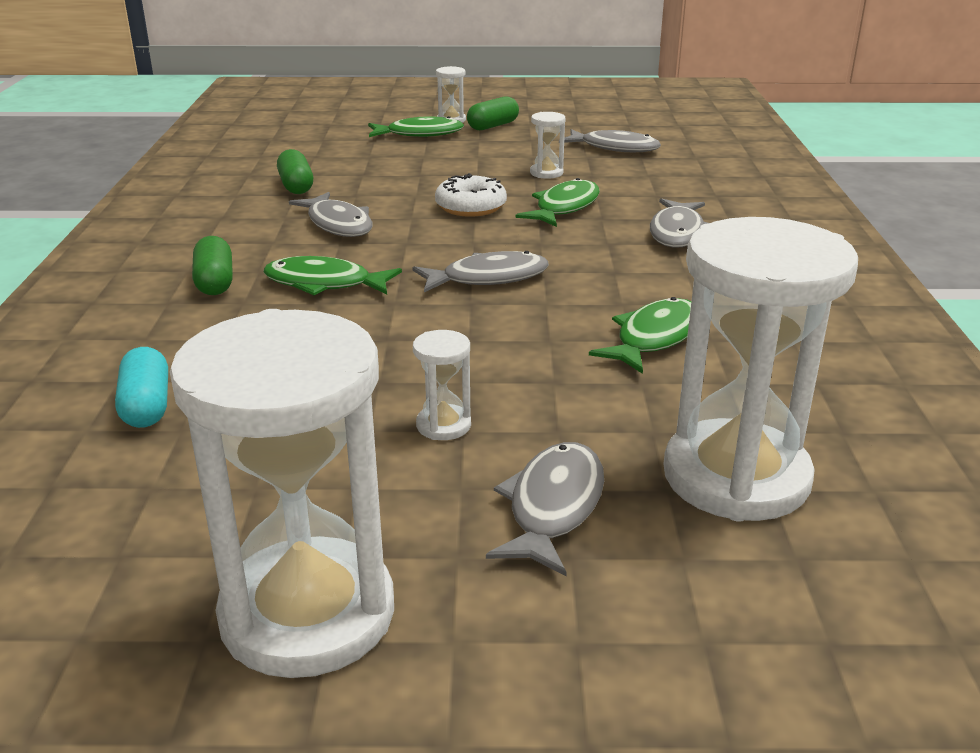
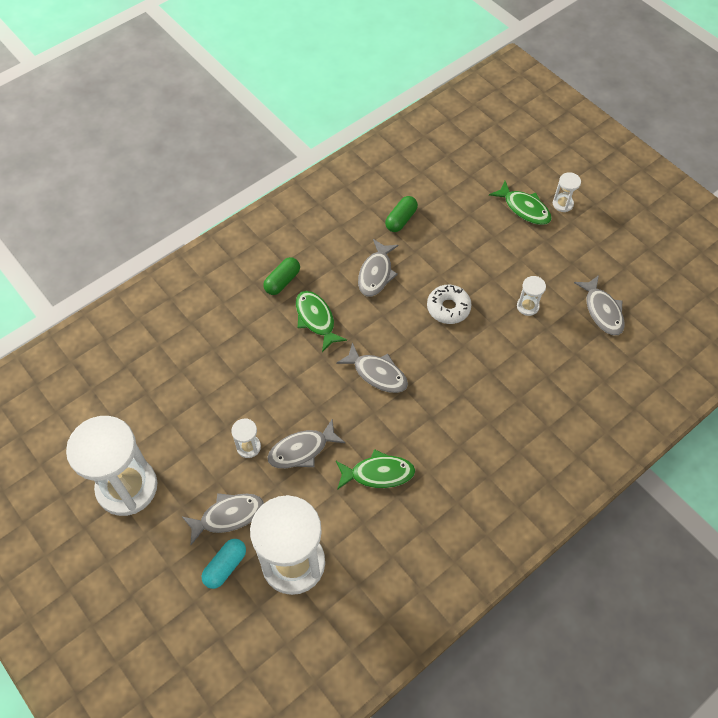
camera: 50 degrees right, 30 degrees up
turquoise capsule [115,347,168,428] -> turquoise capsule moved to [202,539,246,589]
green capsule [467,97,519,130] -> none
green fish [516,178,600,227] -> none
grey fish [650,198,708,247] -> grey fish moved to [268,418,345,468]

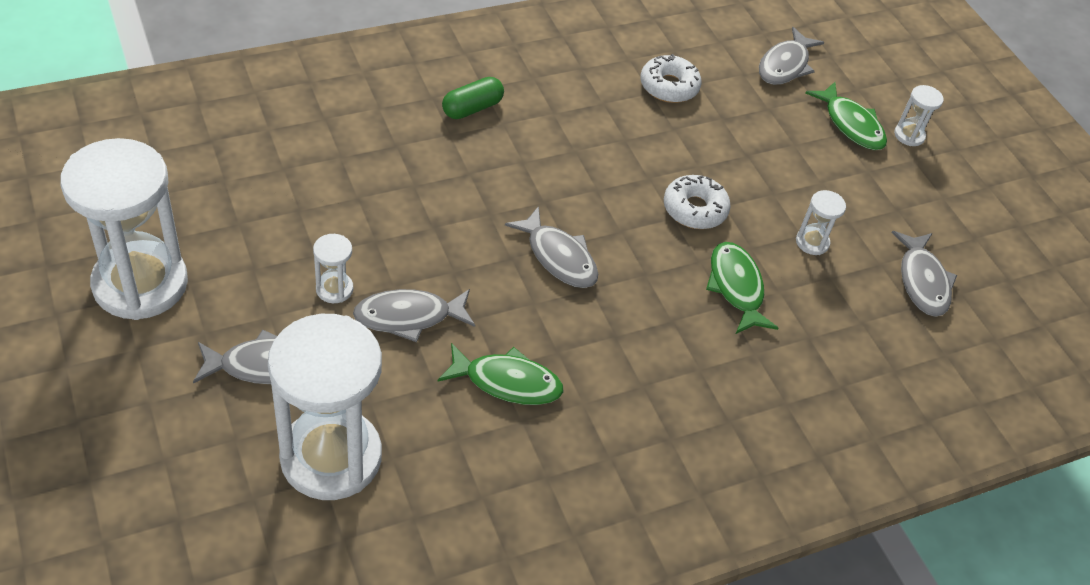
camera: 10 degrees right, 10 degrees down
turquoise capsule [202,539,246,589] -> none
green fish [296,291,347,352] -> green fish moved to [706,242,779,334]
grey fish [358,239,399,296] -> grey fish moved to [759,27,825,85]
green capsule [385,196,418,232] -> white donut [640,54,701,103]

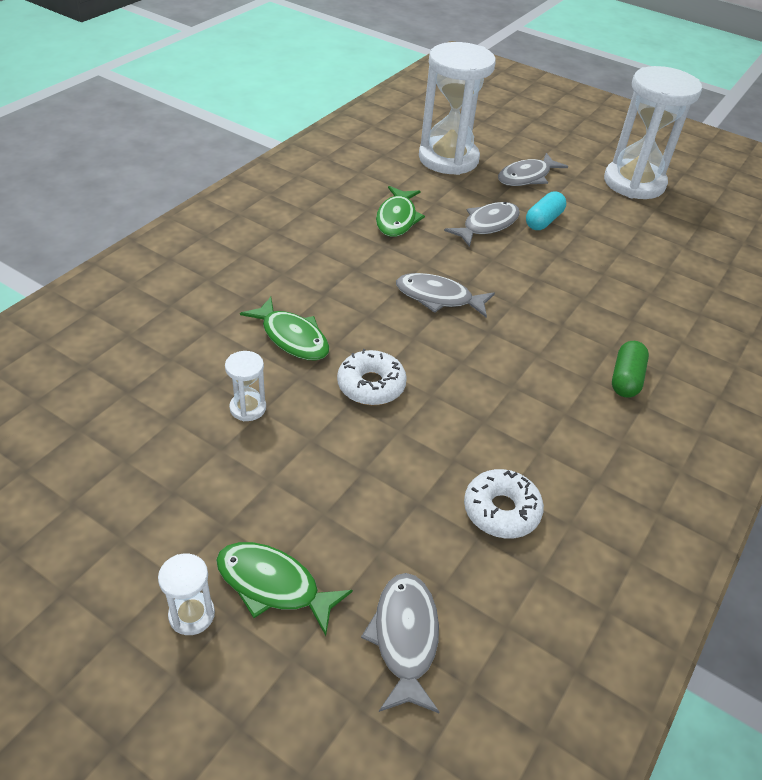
camera: 150 degrees right, 5 degrees down
white hourglass [313,234,353,303] -> turquoise capsule [526,191,566,230]
green fish [437,343,563,405] -> green fish turned 60 degrees counterclockwise [376,186,425,237]
grey fish [892,231,957,317] -> none

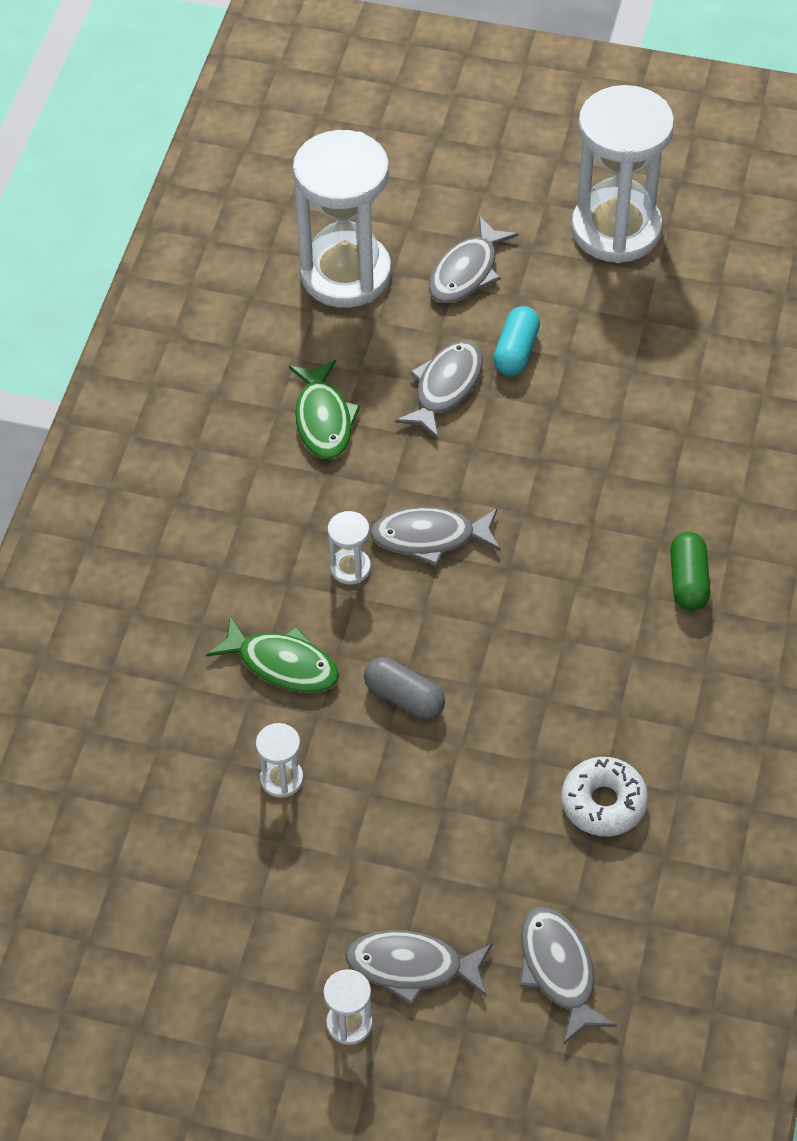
camera: 15 degrees left, 10 degrees up
green fish [216,542,353,636] -> grey fish [345,930,492,1005]
white donut [337,349,407,405] -> grey capsule [364,657,445,720]
none -> white hourglass [328,511,371,585]

